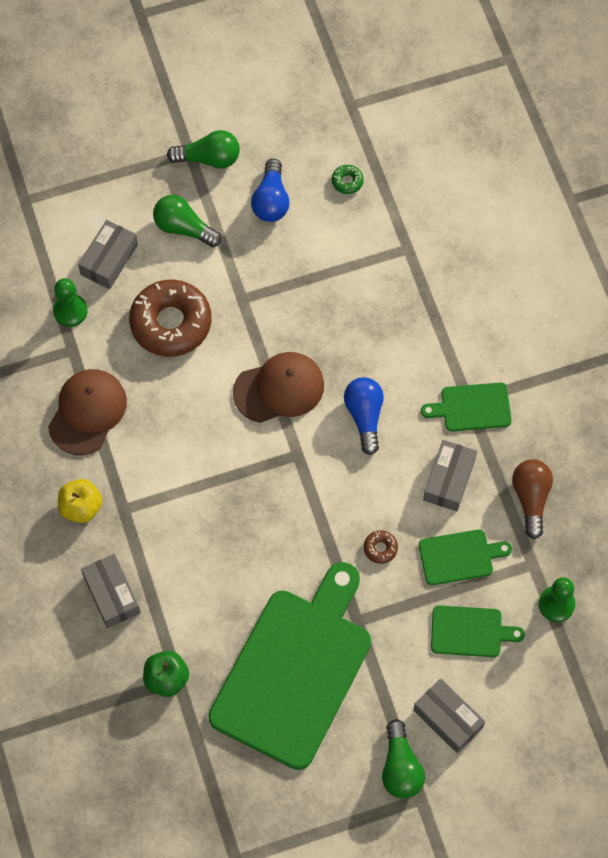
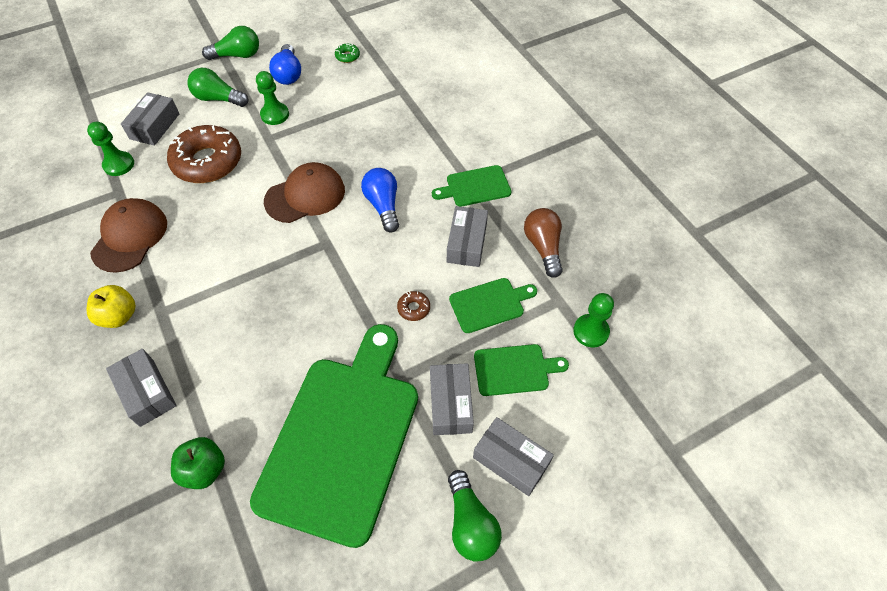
camera: 10 degrees left, 10 degrees down
none -> green pawn [256,71,289,125]
none -> grey box [430,363,474,435]

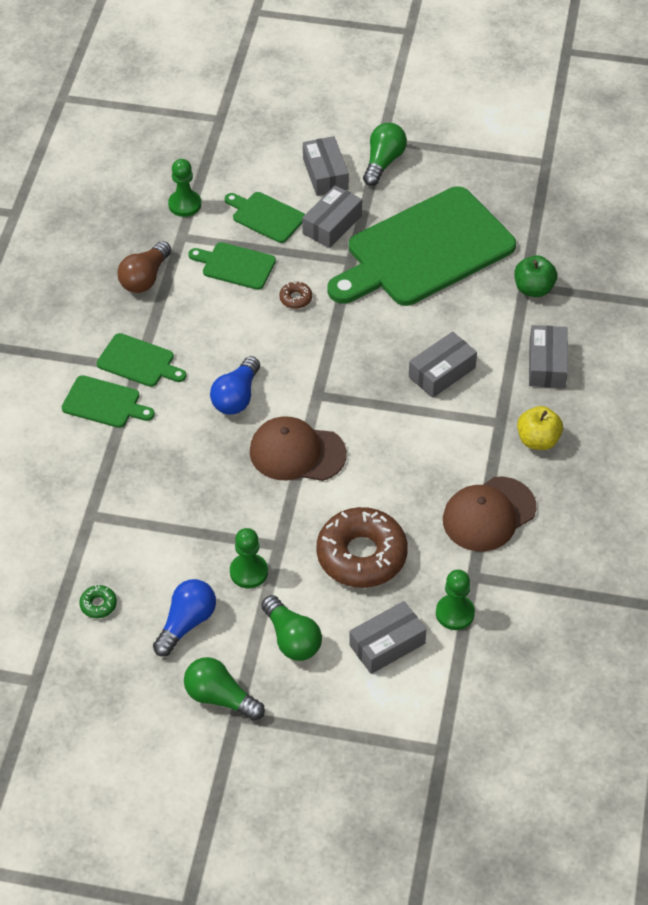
camera: 140 degrees left, 5 degrees down
grey box [447,206,488,267] -> grey box moved to [409,332,477,398]
none -> green cutting board [62,375,155,428]

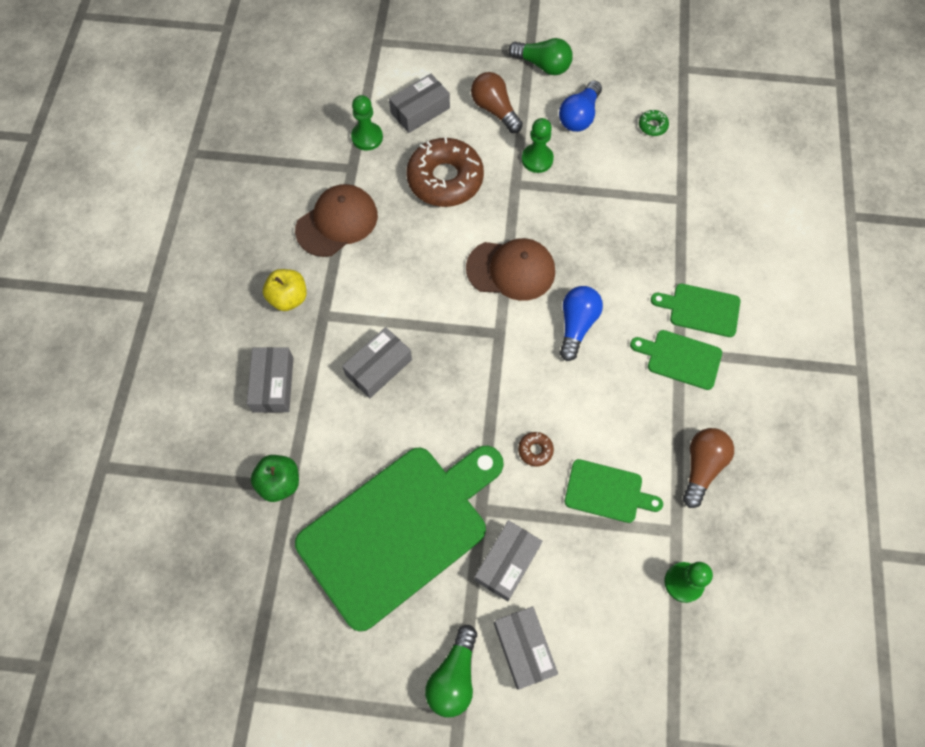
camera: 175 degrees right, 15 degrees up
green cutting board [225,192,305,243] -> none
green light bulb [261,595,322,661] -> brown light bulb [471,72,523,133]

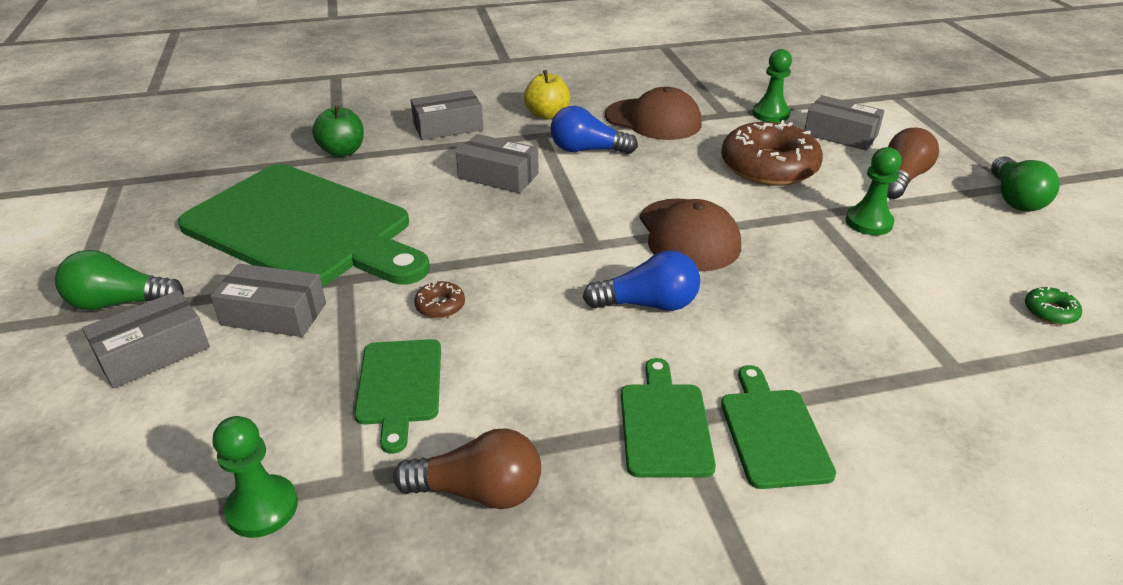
camera: 70 degrees right, 30 degrees down
blue light bulb [559,81,602,132] -> blue light bulb moved to [550,106,638,154]

